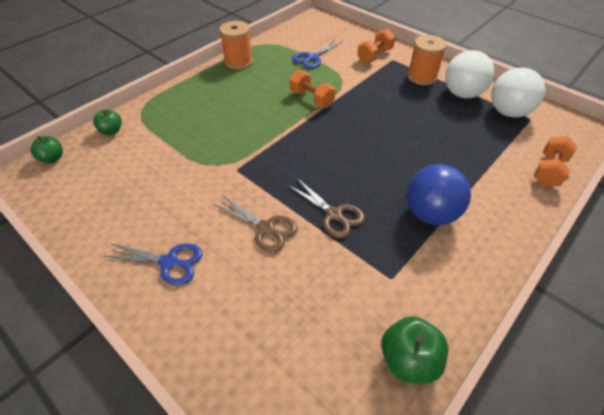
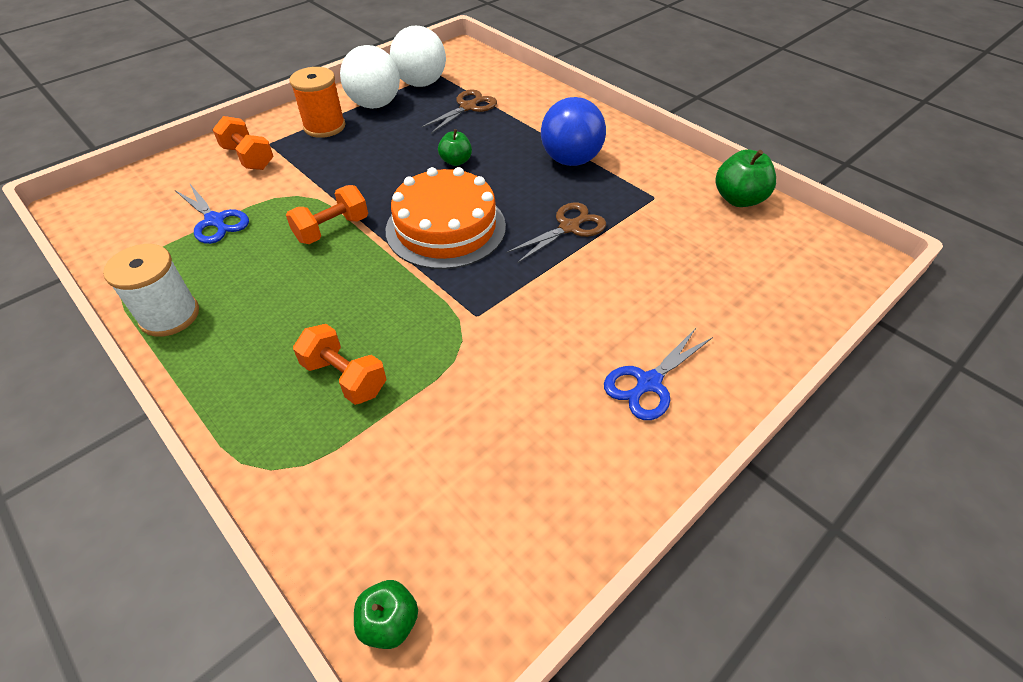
camera: 85 degrees left, 0 degrees up
green apple [93,109,122,135] -> green apple moved to [438,129,472,166]
blue scissors [104,243,203,286] -> blue scissors turned 150 degrees counterclockwise [604,328,713,420]
brown scissors [215,196,298,253] -> brown scissors moved to [421,89,497,134]
orange spool [219,21,253,69] -> white spool [103,244,199,337]
orange dumbbell [533,136,577,186] -> orange dumbbell moved to [293,324,387,405]
none -> orange cake [386,167,506,269]

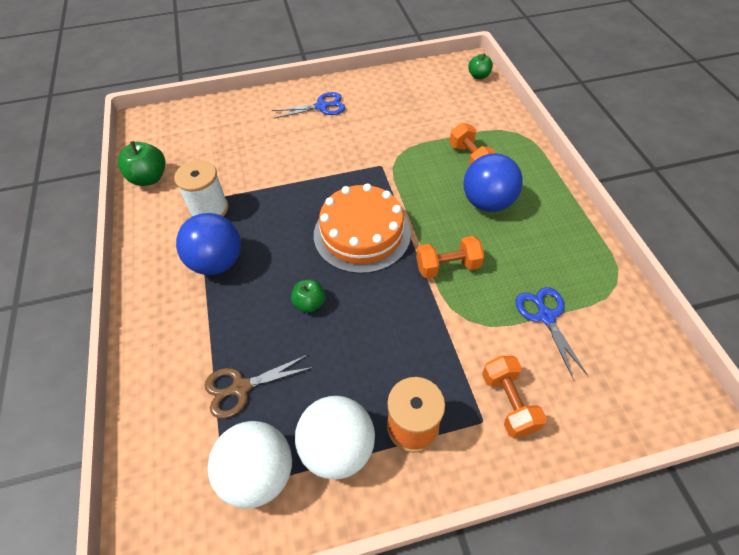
camera: 150 degrees left, 5 degrees up
white spool [103,244,199,337] -> white spool moved to [174,160,229,217]
brown scissors [506,202,606,263] -> none
none -> blue ball [464,153,523,212]

